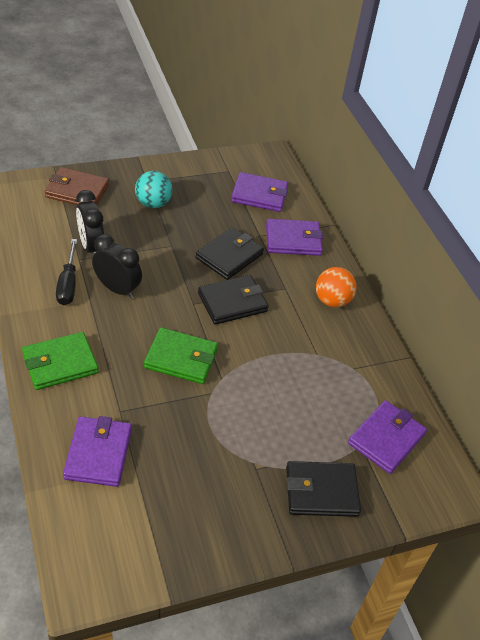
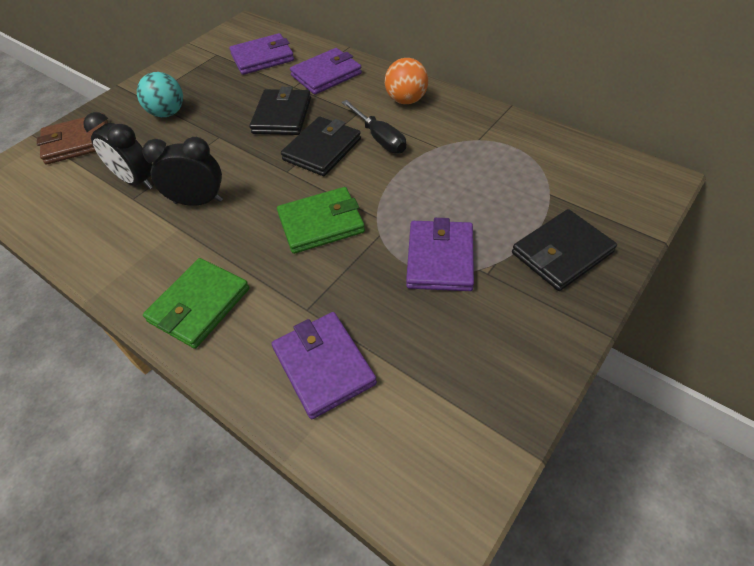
camera: 25 degrees left, 5 degrees up
black screwdriver [56,239,77,305] -> black screwdriver moved to [342,100,406,153]
purple wallet [348,400,427,474] -> purple wallet moved to [406,218,474,291]

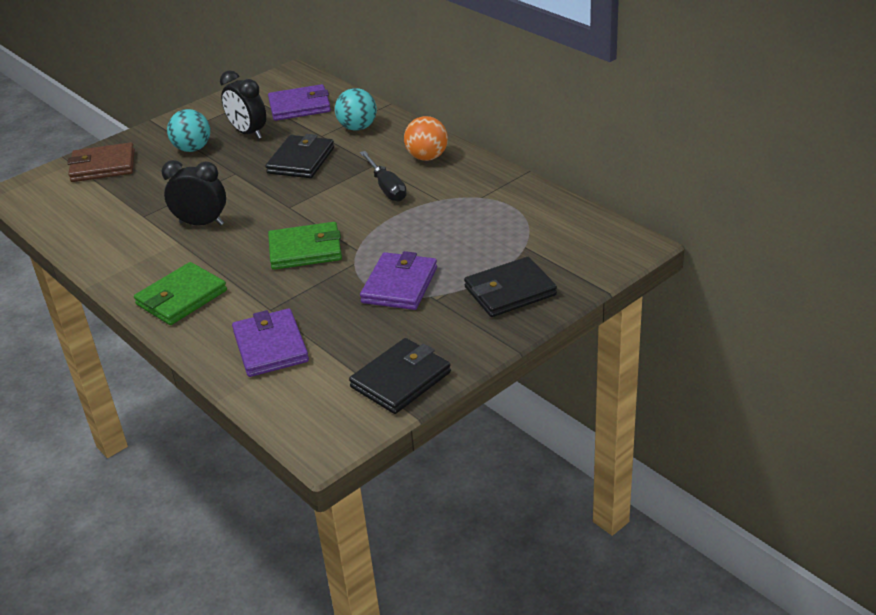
camera: 10 degrees right, 15 degrees down
black clock [83,112,153,189] -> black clock moved to [220,70,266,139]
black wallet [281,117,361,176] -> black wallet moved to [349,338,451,414]
purple wallet [290,48,362,95] -> turquoise ball [335,88,377,131]

